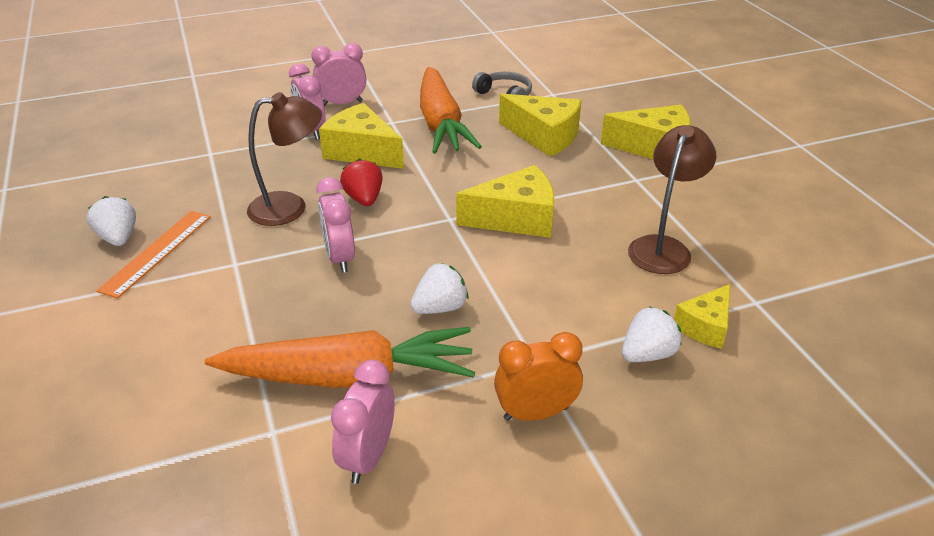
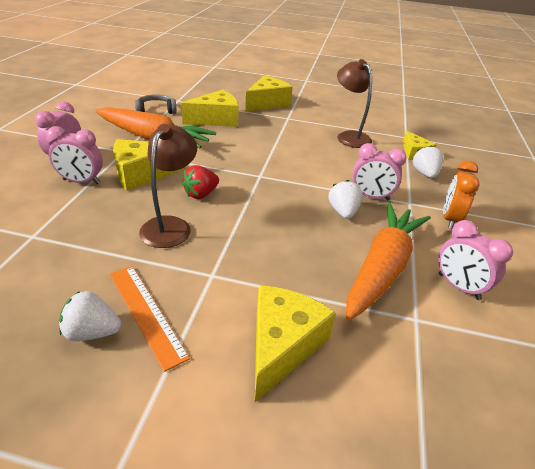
camera: 60 degrees left, 0 degrees up
pink clock [316,177,355,273] -> pink clock moved to [352,143,406,201]
red strawberry [340,159,383,206] -> red strawberry turned 60 degrees counterclockwise [182,165,219,199]
yellow cheese [456,165,555,238] -> yellow cheese moved to [255,285,336,402]

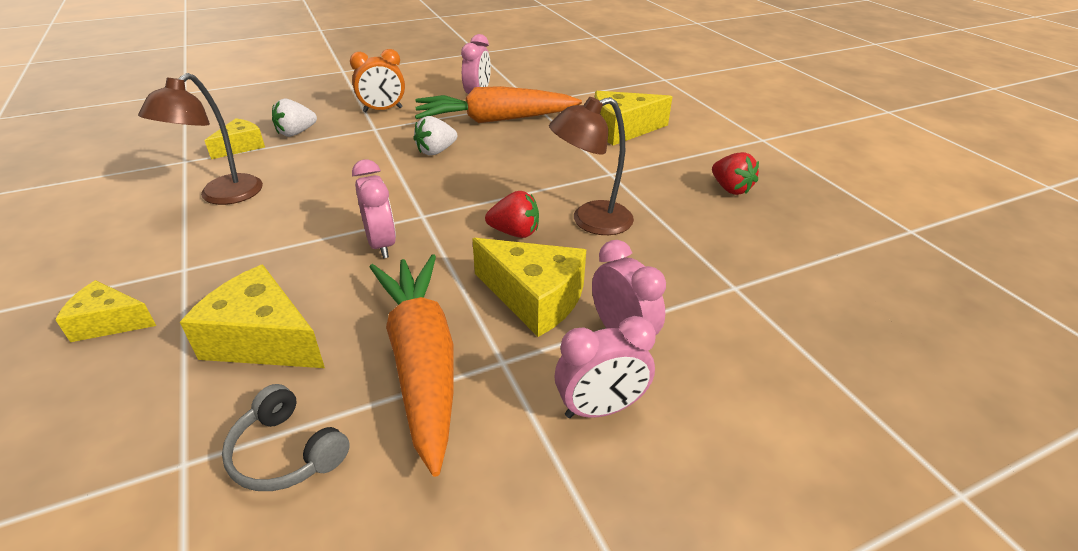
camera: 125 degrees left, 0 degrees up
white strawberry [59,291,121,341] -> red strawberry [712,152,759,195]
orange ruler [110,266,190,372] -> none
yellow cheese [245,75,293,112] -> yellow cheese [55,280,156,342], size x0.62
pink clock [352,143,406,201] -> pink clock moved to [352,159,396,258]

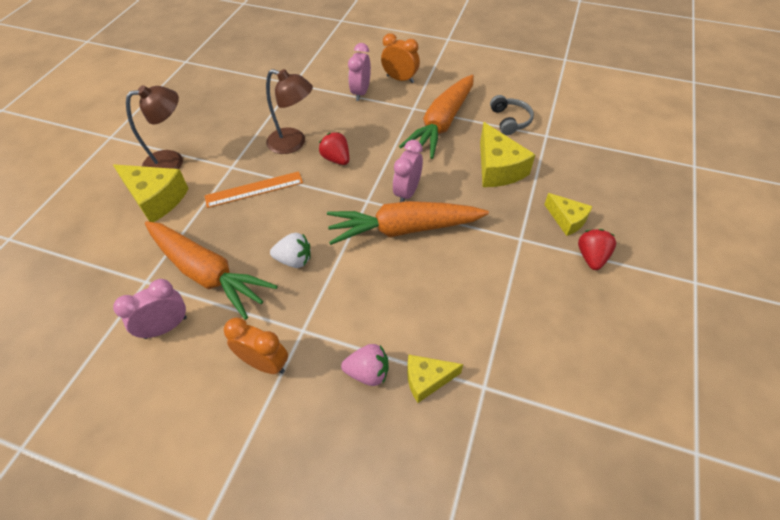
camera: 135 degrees left, 15 degrees up
brown lamp [138,73,263,205] -> brown lamp moved to [126,85,183,169]
white strawberry [272,99,317,137] -> pink strawberry [341,344,389,386]
yellow cheese [472,238,586,337] -> none
pink clock [555,316,656,418] -> orange clock [381,33,420,83]
red strawberry [712,152,759,195] -> red strawberry moved to [578,229,616,270]
none -> orange ruler [205,171,303,208]
none -> orange carrot [327,201,489,245]

